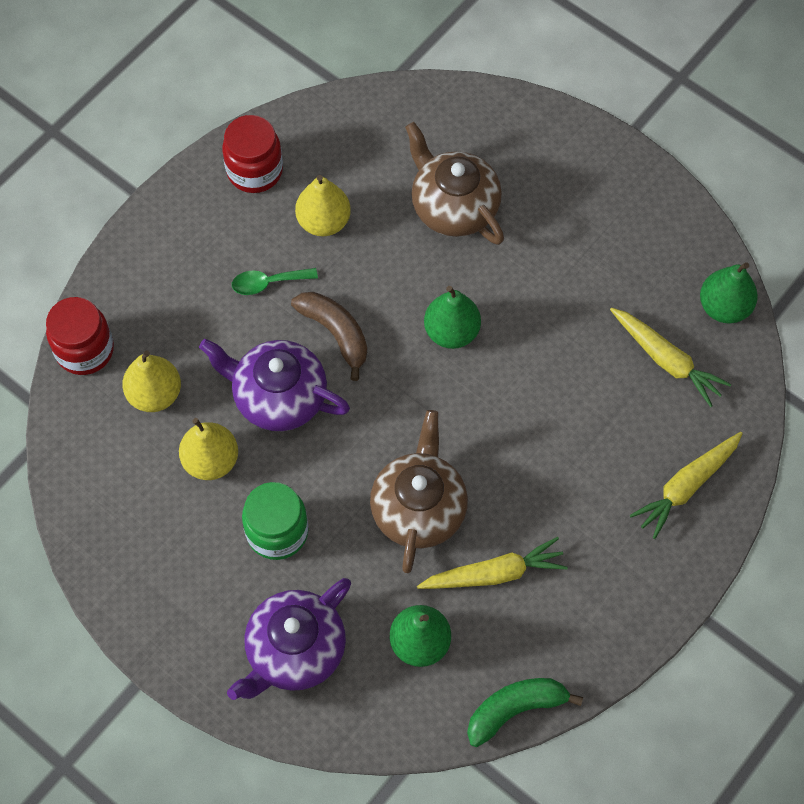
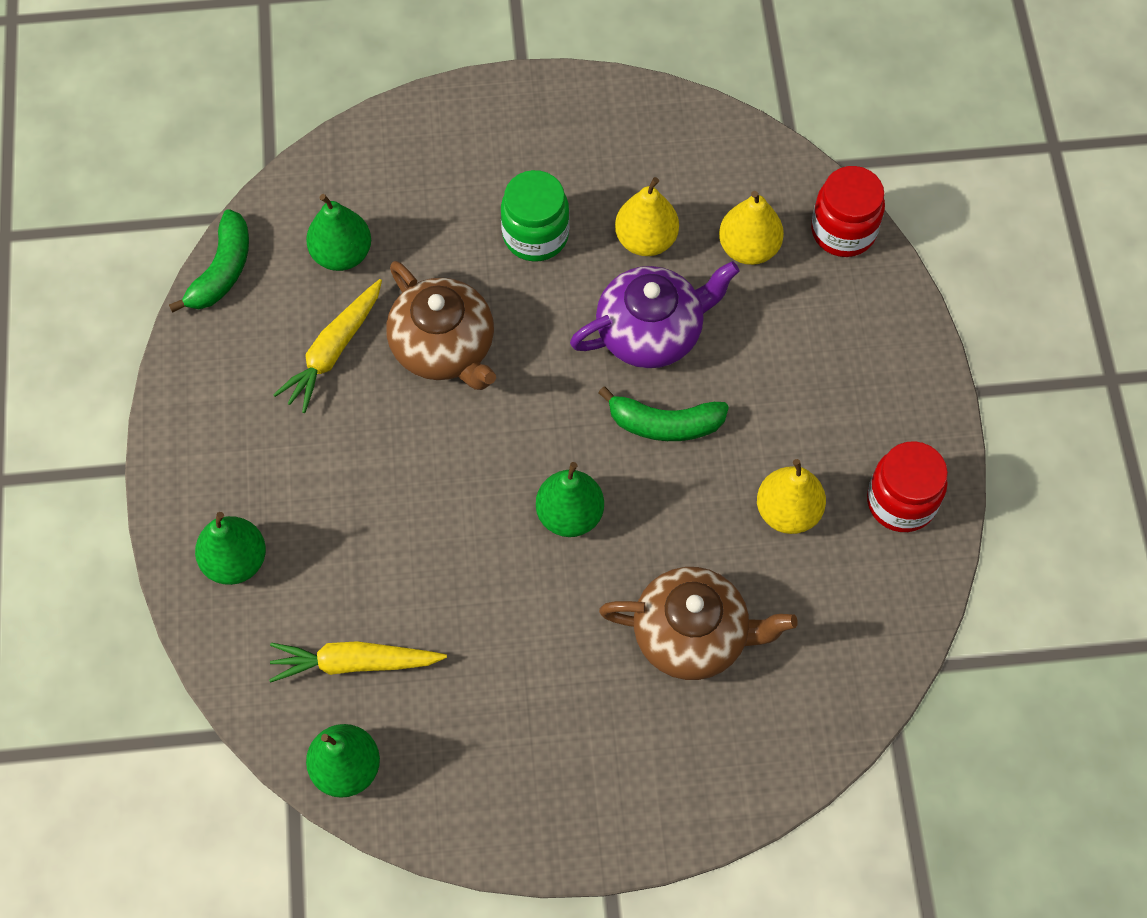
camera: 135 degrees right, 0 degrees up
purple teapot [227,578,351,700] -> none
green spoon [232,268,318,295] -> none
brown banana [291,292,367,381] -> green banana [599,387,729,441]
yellow carrot [630,432,743,539] -> green pear [195,512,266,585]

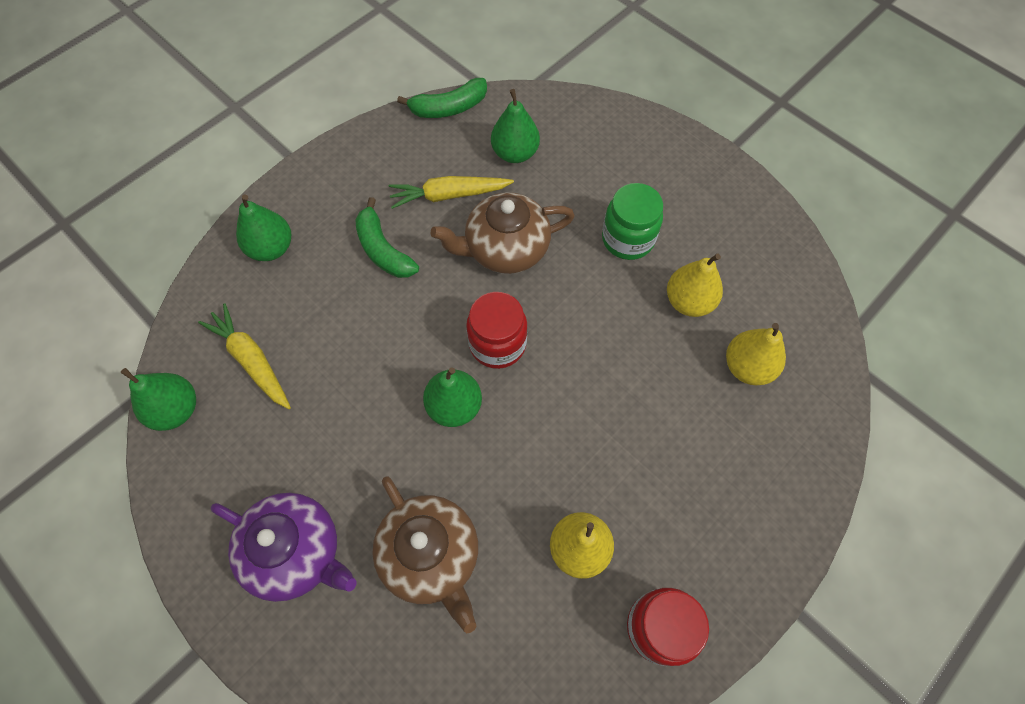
camera: 50 degrees right, 0 degrees up
brown teapot [386,261,496,390] -> brown teapot turned 60 degrees clockwise [431,192,575,274]
purple teapot [570,261,739,368] -> purple teapot moved to [211,493,357,602]
green banana [599,387,729,441] -> green banana moved to [355,197,419,278]
red jar [811,166,885,257] -> red jar moved to [466,292,528,369]

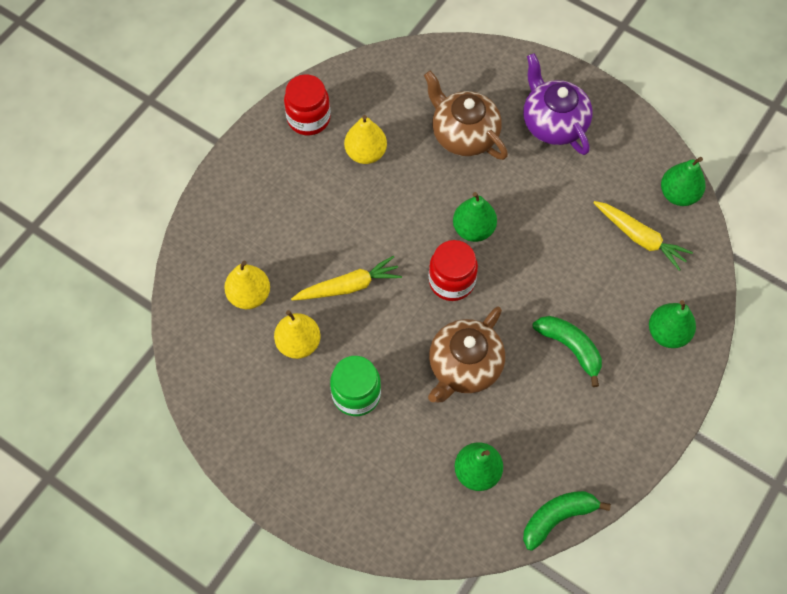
camera: 170 degrees right, 0 degrees up
purple teapot [211,493,357,602] -> purple teapot turned 45 degrees clockwise [523,53,593,155]
yellow carrot [389,176,514,209] -> yellow carrot moved to [291,256,402,301]
brown teapot [431,192,575,274] -> brown teapot turned 150 degrees clockwise [428,306,505,402]

